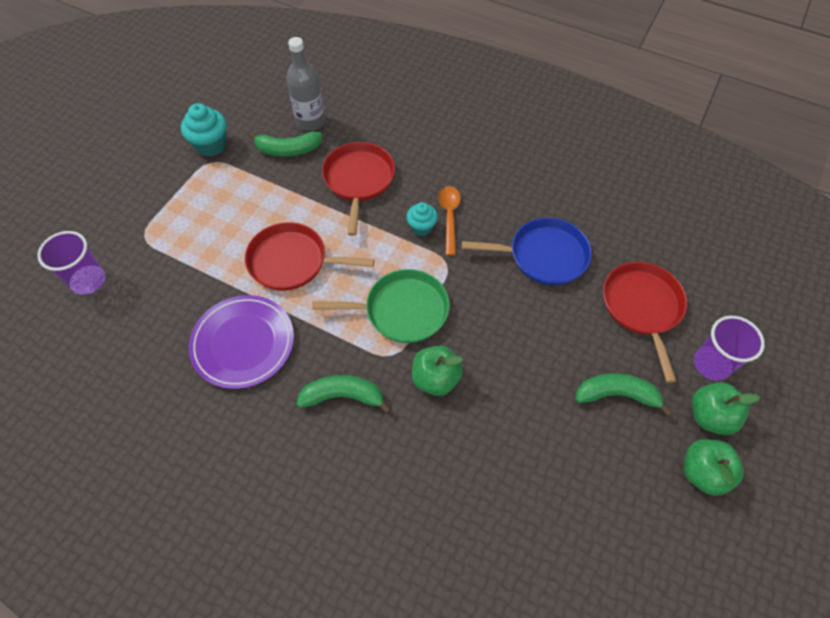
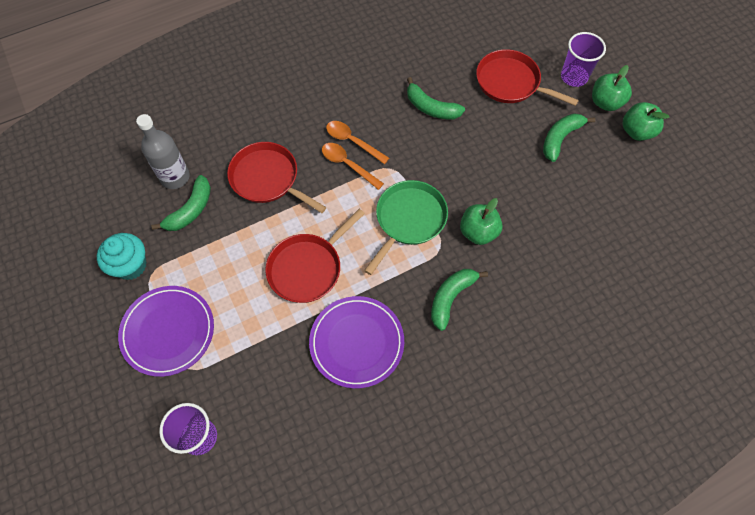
camera: 55 degrees left, 5 degrees up
turquoise cupcake [406,202,438,236] -> orange spoon [322,143,384,190]
blue pan [462,218,592,285] -> green banana [407,77,465,119]
none -> purple plate [118,286,214,377]

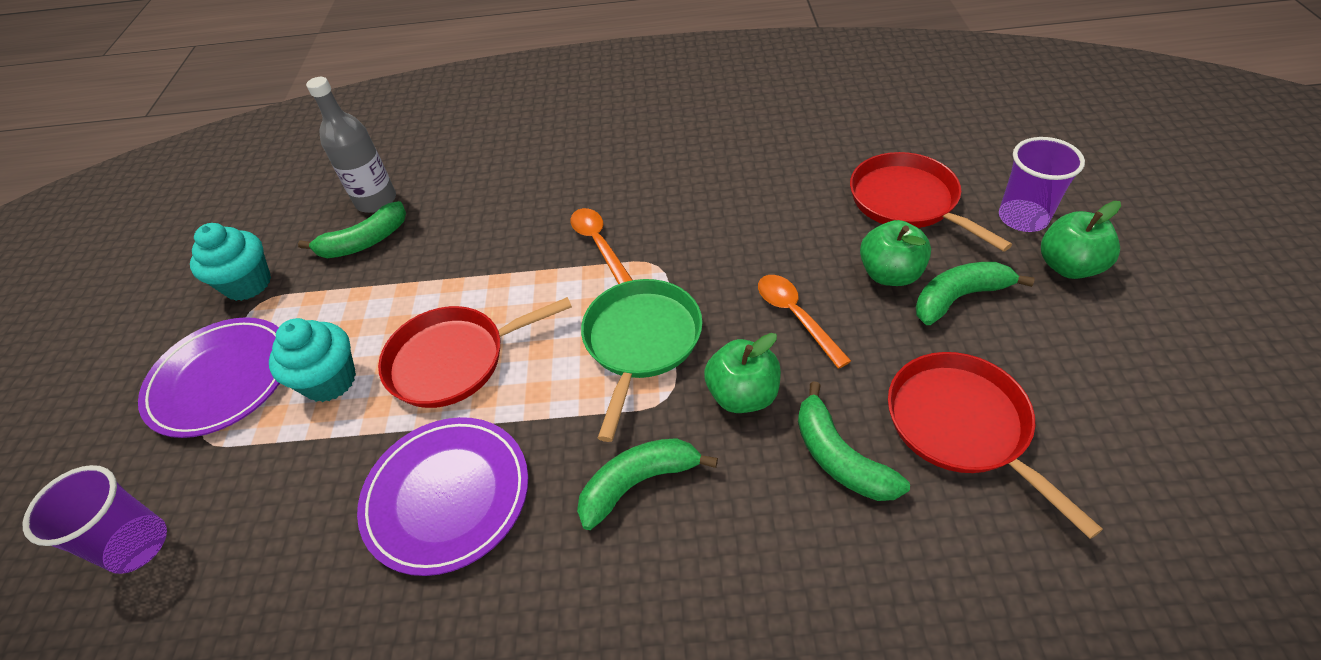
camera: 30 degrees right, 15 degrees down
red pan [227,142,327,213] -> red pan moved to [888,352,1103,539]
orange spoon [326,121,389,164] -> orange spoon moved to [758,275,851,369]
green pan [364,180,448,275] -> green pan turned 45 degrees counterclockwise [581,279,703,442]
green banana [407,77,465,119] -> green banana moved to [798,381,910,501]
green apple [622,102,669,141] -> green apple moved to [860,220,931,286]
none -> turquoise cupcake [269,318,356,402]

